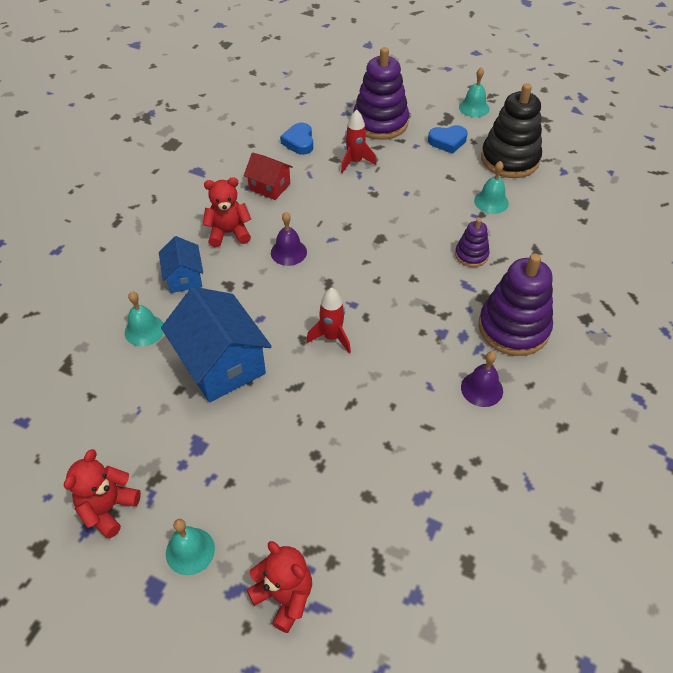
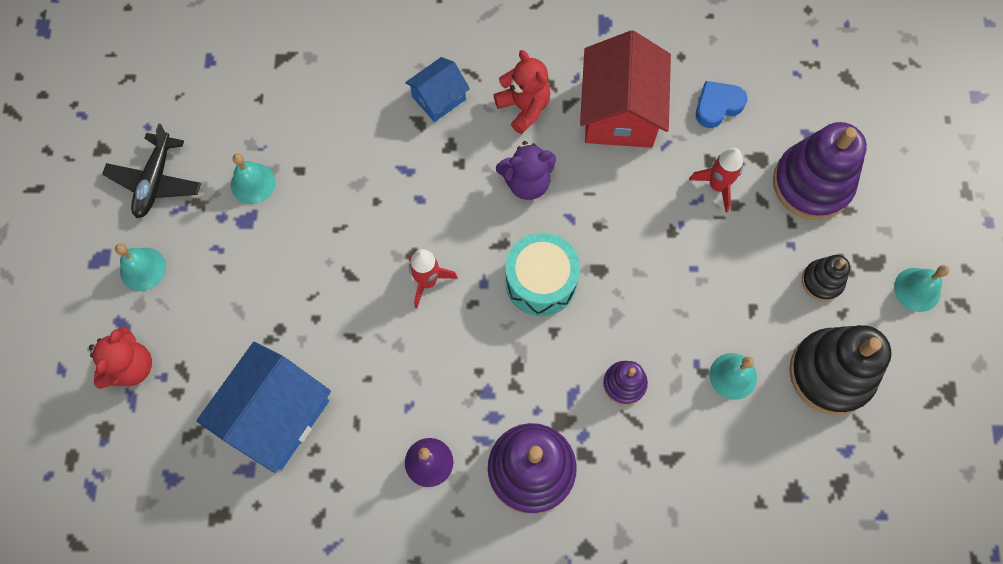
camera: 65 degrees right, 20 degrees up
red teddy bear [64,449,141,539] -> black plane [102,123,201,218]
turquoise bell [125,291,164,346] -> turquoise bell moved to [231,154,275,204]
blue house [161,287,272,402] -> blue house moved to [197,342,331,473]
red house [244,153,293,200] -> red house [580,30,671,148], size x1.83
purple bell [271,212,307,266] -> purple teddy bear [496,141,556,200]
blue heart [428,125,468,154] -> black stacking toy [802,255,850,301]
none -> turquoise drum [505,233,580,316]

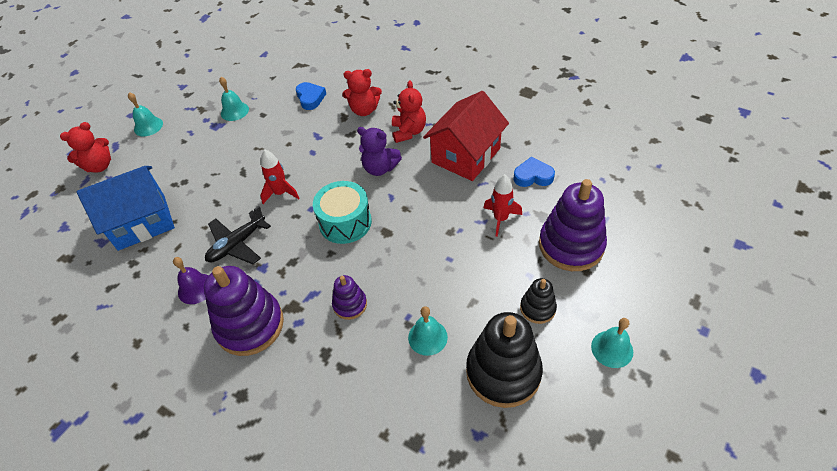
camera: 35 degrees right, 20 degrees down
black plane [102,123,201,218] -> black plane moved to [205,206,271,264]
blue house [405,57,470,122] -> red teddy bear [342,69,382,116]
none -> blue heart [296,82,326,110]

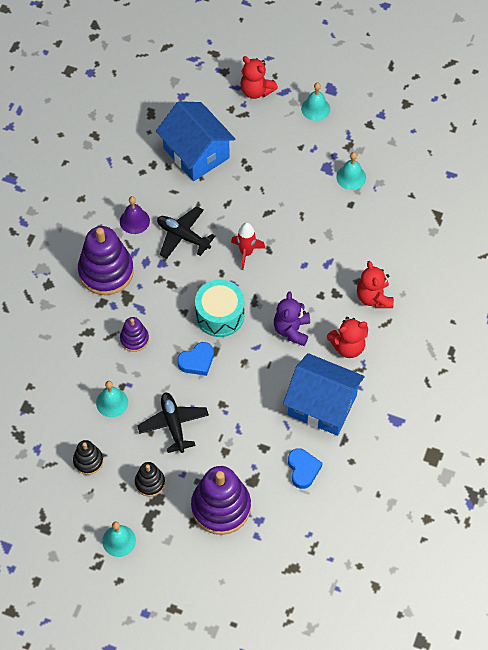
camera: 75 degrees right, 10 degrees up
blue heart [296,82,326,110] -> blue heart moved to [177,342,214,376]
red house [423,91,509,181] -> blue house [283,353,365,436]
black stacking toy [466,312,543,408] -> black stacking toy [73,440,103,475], size x0.51
red rocket [484,174,522,237] -> none
none -> black plane [137,392,209,453]

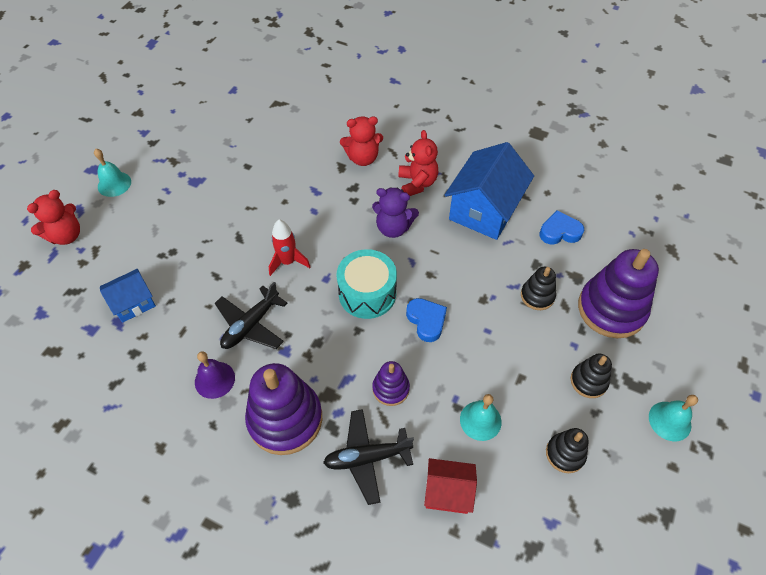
camera: 85 degrees left, 5 degrees down
black plane [137,392,209,453] -> black plane moved to [323,409,414,505]
blue house [156,101,236,181] -> blue house [100,269,156,323], size x0.55
turquoise bell [336,152,366,190] -> none
none -> red house [424,458,477,514]
none -> black stacking toy [521,267,556,310]

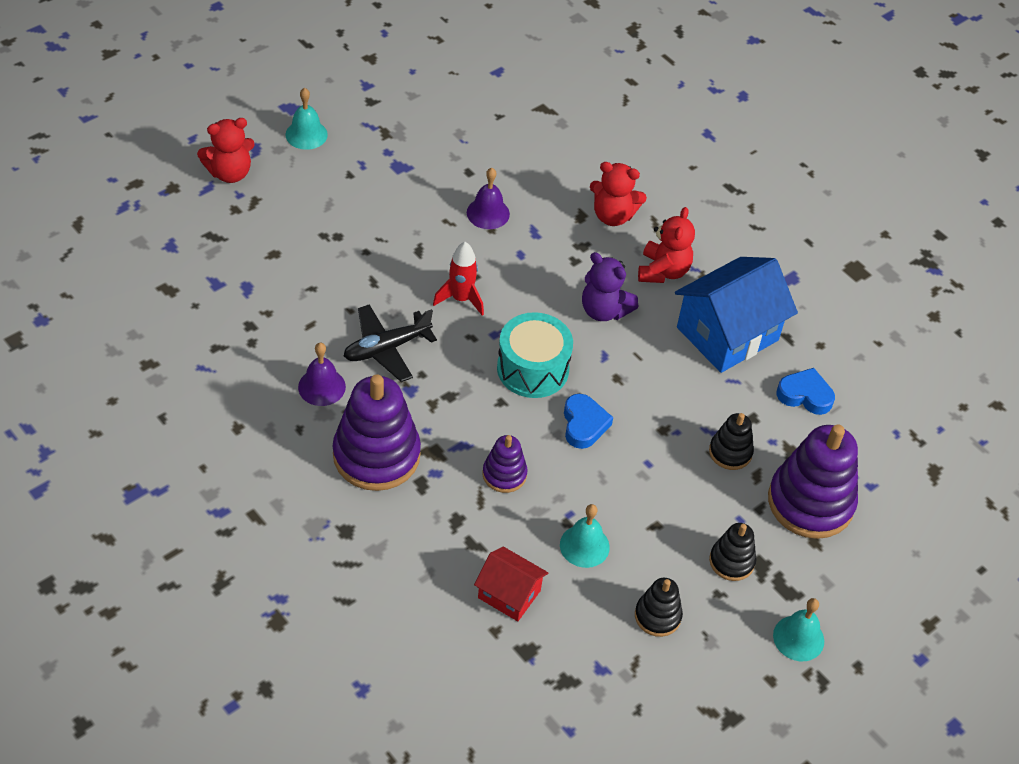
camera: 20 degrees right, 5 degrees down
blue house [100,269,156,323] -> none
black plane [323,409,414,505] -> none
none -> purple bell [467,168,510,229]

